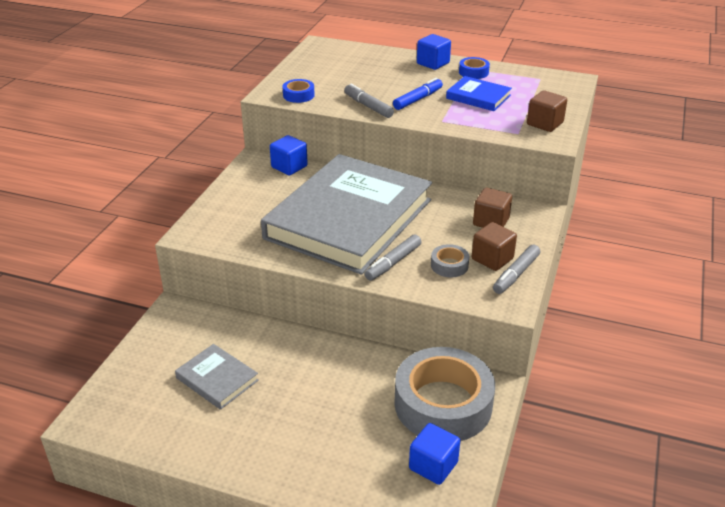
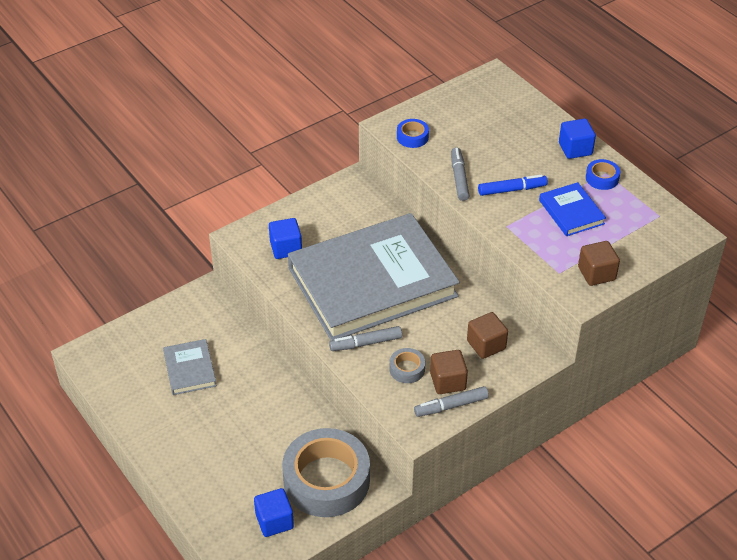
camera: 35 degrees right, 10 degrees up
blue cube [270,135,308,175] -> blue cube moved to [269,218,302,259]

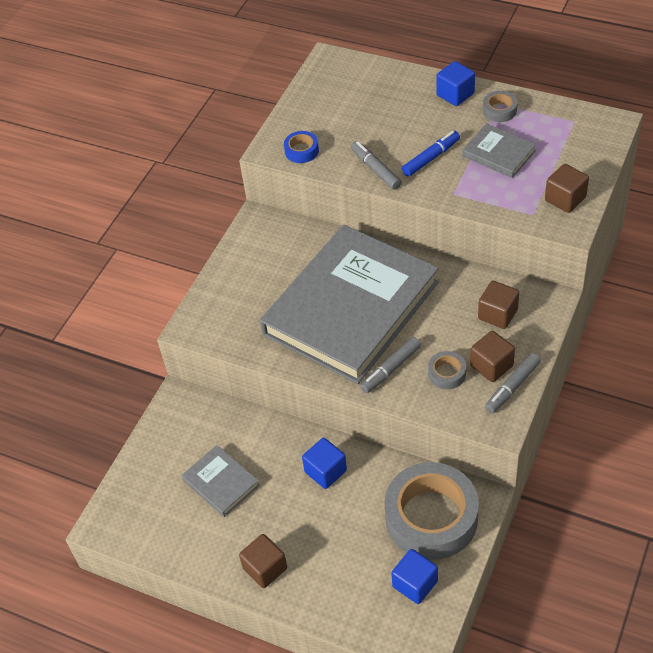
camera: 25 degrees left, 5 degrees up
blue cube [269,218,302,259] -> blue cube moved to [302,438,347,489]
blue book [539,182,606,236] -> grey book [462,123,536,178]
blue tape [586,159,620,190] -> grey tape [483,91,517,122]
none -> brown cube [239,534,287,588]

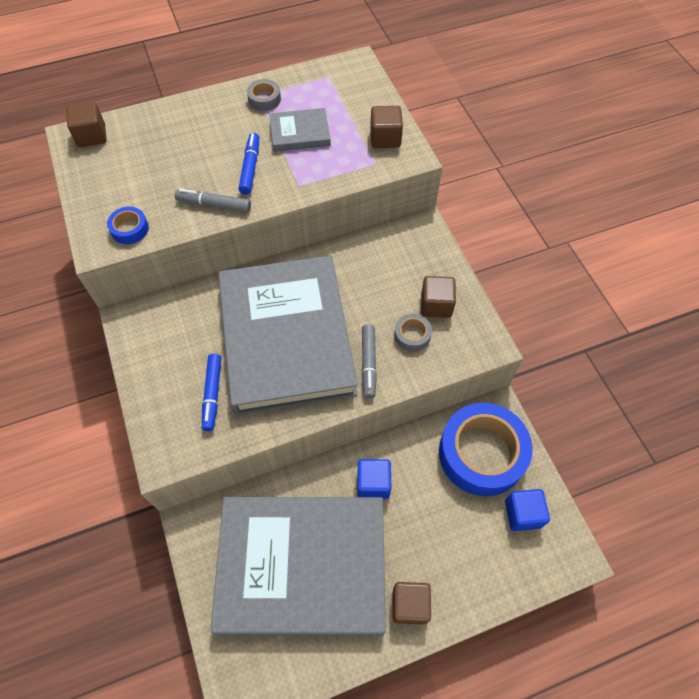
camera: 50 degrees left, 10 degrees up
grey book [182,445,260,517] -> grey book [210,497,386,636], size x2.47
grey tape [384,462,479,560] -> blue tape [439,403,533,496]
blue cube [436,61,475,106] -> none
brown cube [478,281,519,329] -> brown cube moved to [66,102,107,147]
grey marker [485,353,541,413] -> none
none -> blue marker [202,354,221,431]

